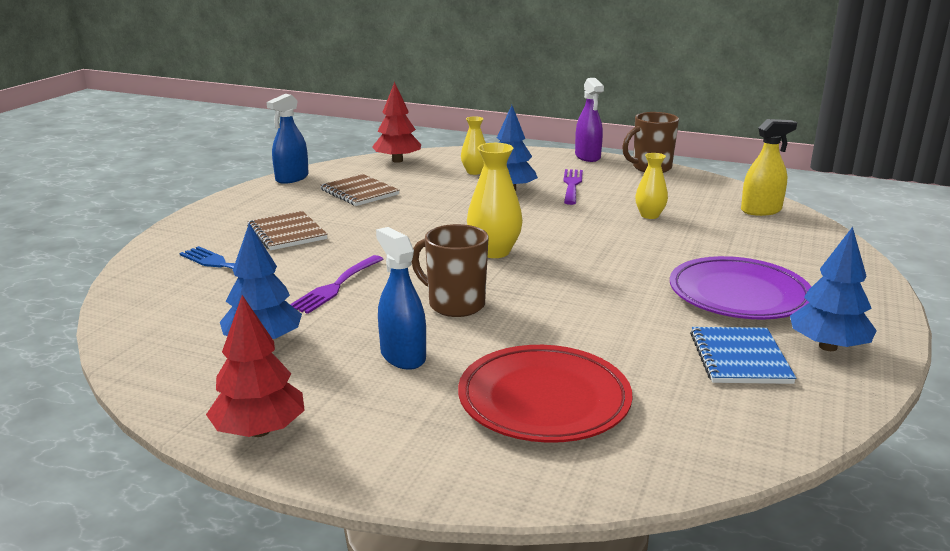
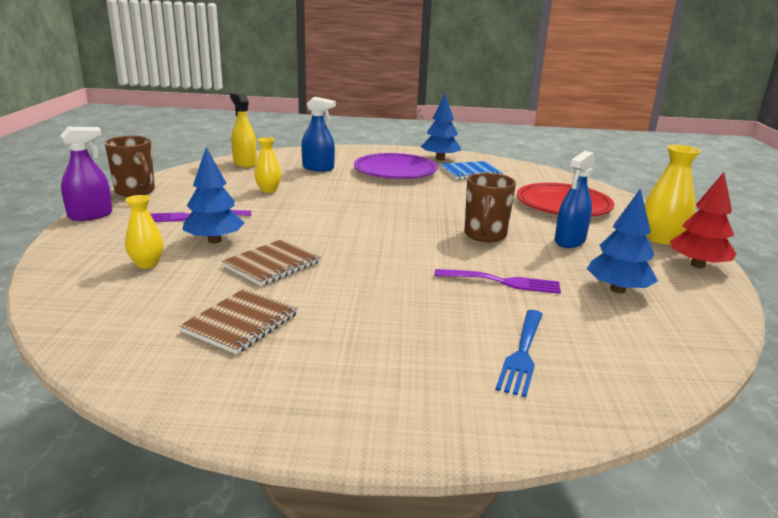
camera: 110 degrees left, 0 degrees up
brown notebook [247,211,328,250] -> brown notebook moved to [222,239,321,286]
blue spray bottle [267,94,309,184] -> blue spray bottle moved to [301,97,336,171]
red tree [372,82,421,163] -> none
yellow vase [467,143,523,258] -> yellow vase moved to [644,145,701,245]

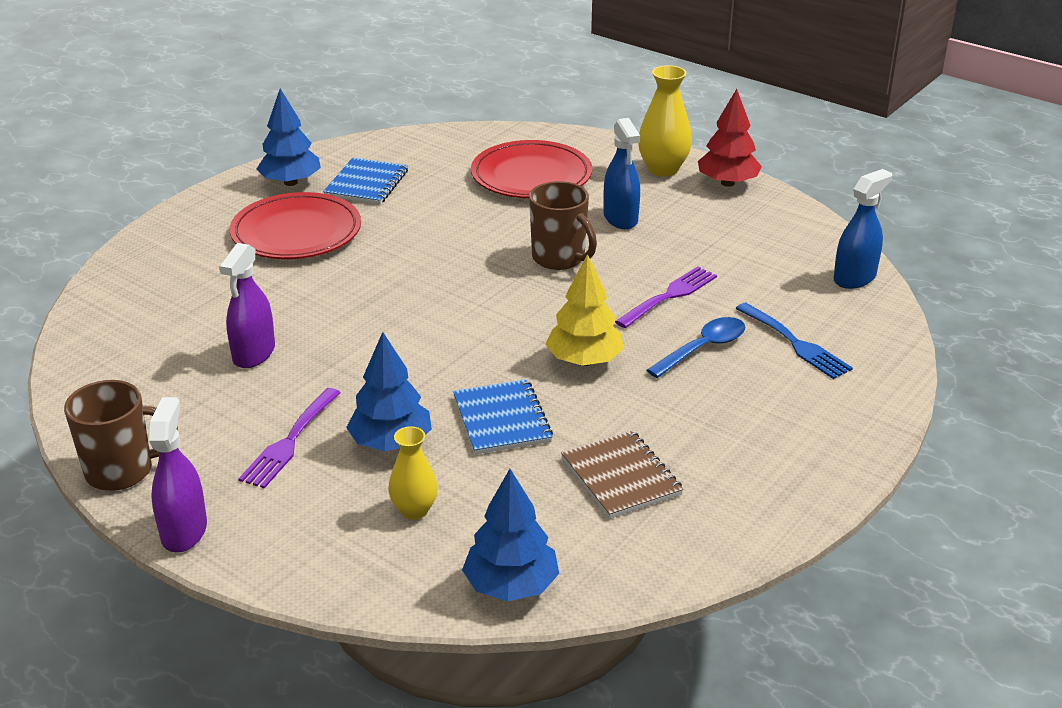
camera: 55 degrees left, 10 degrees up
brown notebook [222,239,321,286] -> blue notebook [453,379,553,455]
yellow spray bottle [230,93,257,168] -> none
yellow vase [254,137,281,193] -> purple spray bottle [219,243,275,368]
blue spray bottle [301,97,336,171] -> blue spray bottle moved to [833,169,892,289]
purple plate [354,153,438,179] -> red plate [230,192,361,259]
blue tree [587,188,658,293] -> blue tree moved to [462,469,559,601]
none -> yellow tree [546,254,624,366]
none -> blue spoon [647,317,745,378]

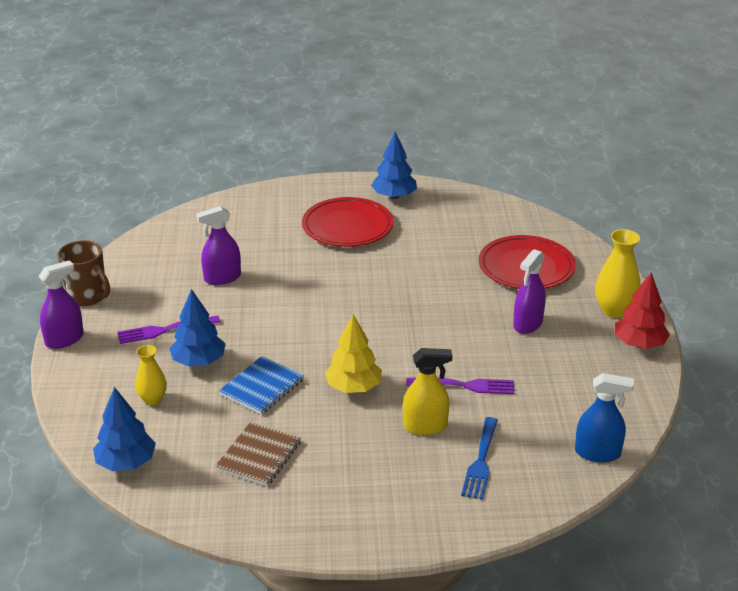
camera: 50 degrees right, 0 degrees up
blue notebook [323,157,408,204] -> none
brown mug [529,181,597,270] -> none
blue spray bottle [603,118,640,229] -> purple spray bottle [513,249,546,334]
blue spoon [647,317,745,378] -> yellow spray bottle [403,348,452,435]

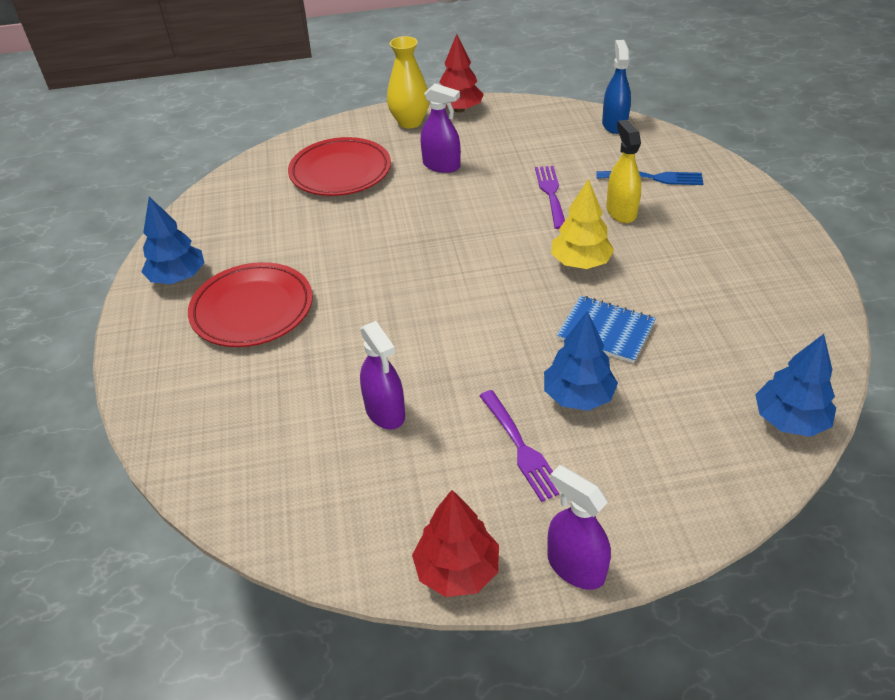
camera: 95 degrees left, 10 degrees up
brown mug [57,240,110,306] -> red tree [412,490,499,597]
yellow vase [135,345,167,405] -> none
brown notebook [215,421,301,486] -> none

